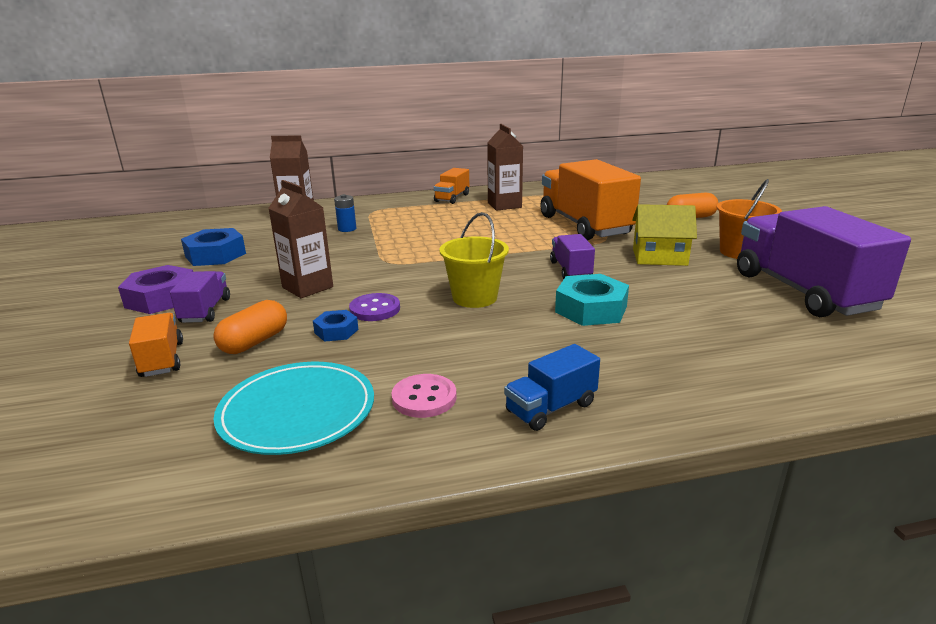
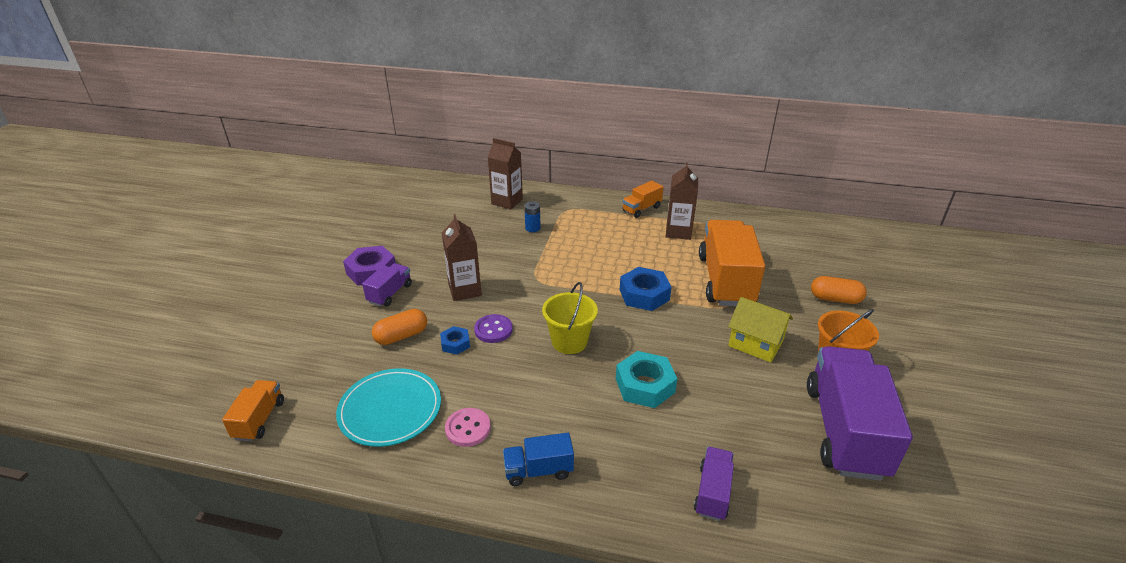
camera: 25 degrees right, 10 degrees up
orange truck [129,313,183,377] -> orange truck moved to [222,380,284,441]
blue nut [181,228,246,266] -> blue nut moved to [620,267,672,311]
purple truck [550,234,595,279] -> purple truck moved to [694,447,734,521]

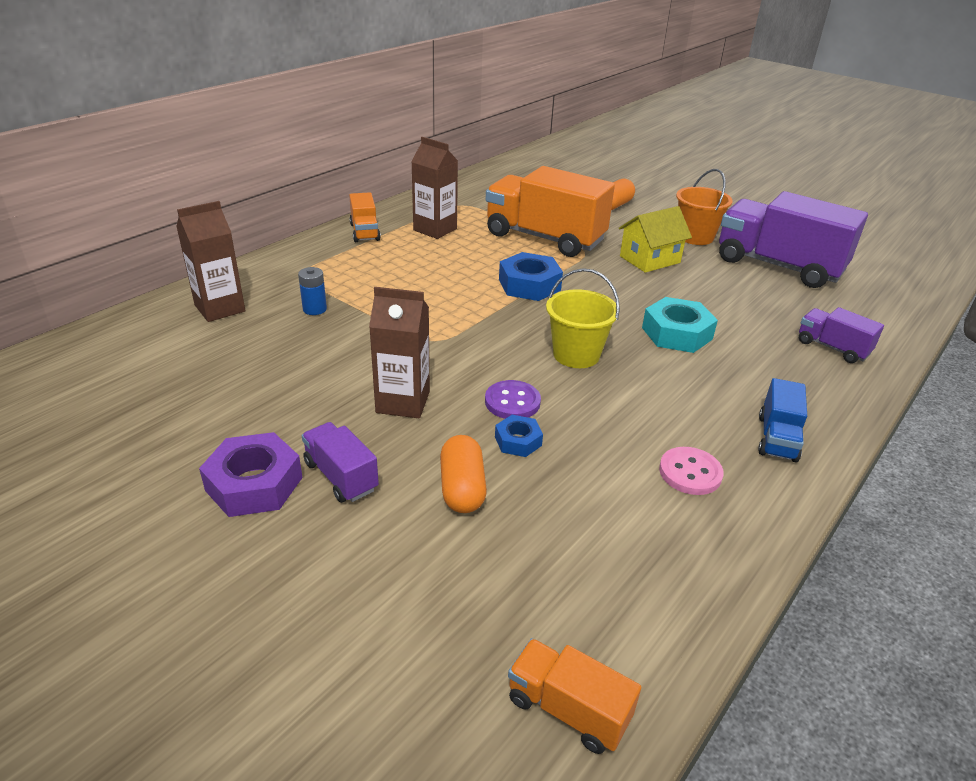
camera: 65 degrees left, 0 degrees up
turquoise plate [336,368,441,447] -> none

